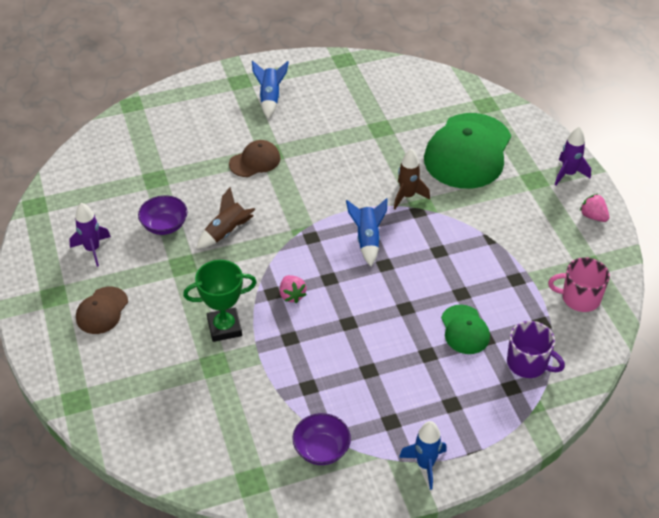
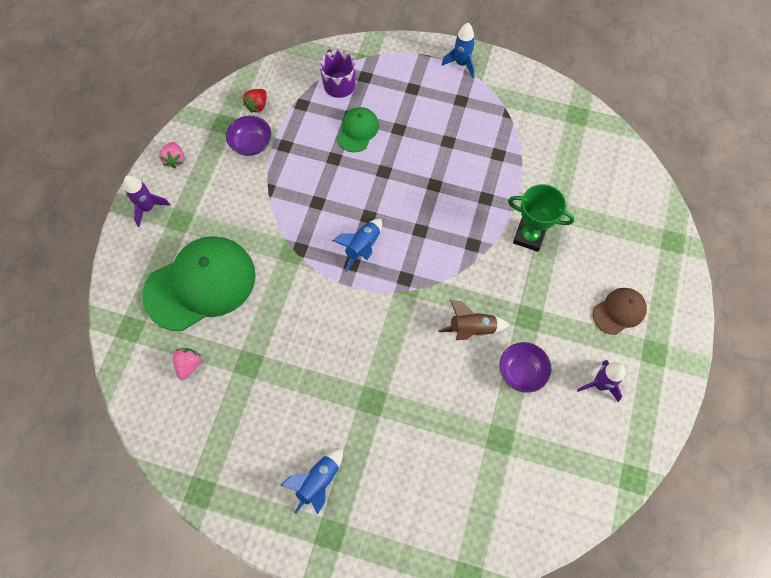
camera: 145 degrees left, 20 degrees up
brown cap [229,140,281,177] -> none
pink strawberry [280,275,307,303] -> pink strawberry moved to [173,348,201,380]
purple bowl [292,413,351,465] -> purple bowl moved to [226,116,271,156]
brown rocket [394,149,430,209] -> none
pink mug [548,257,610,312] -> red strawberry [243,89,267,113]

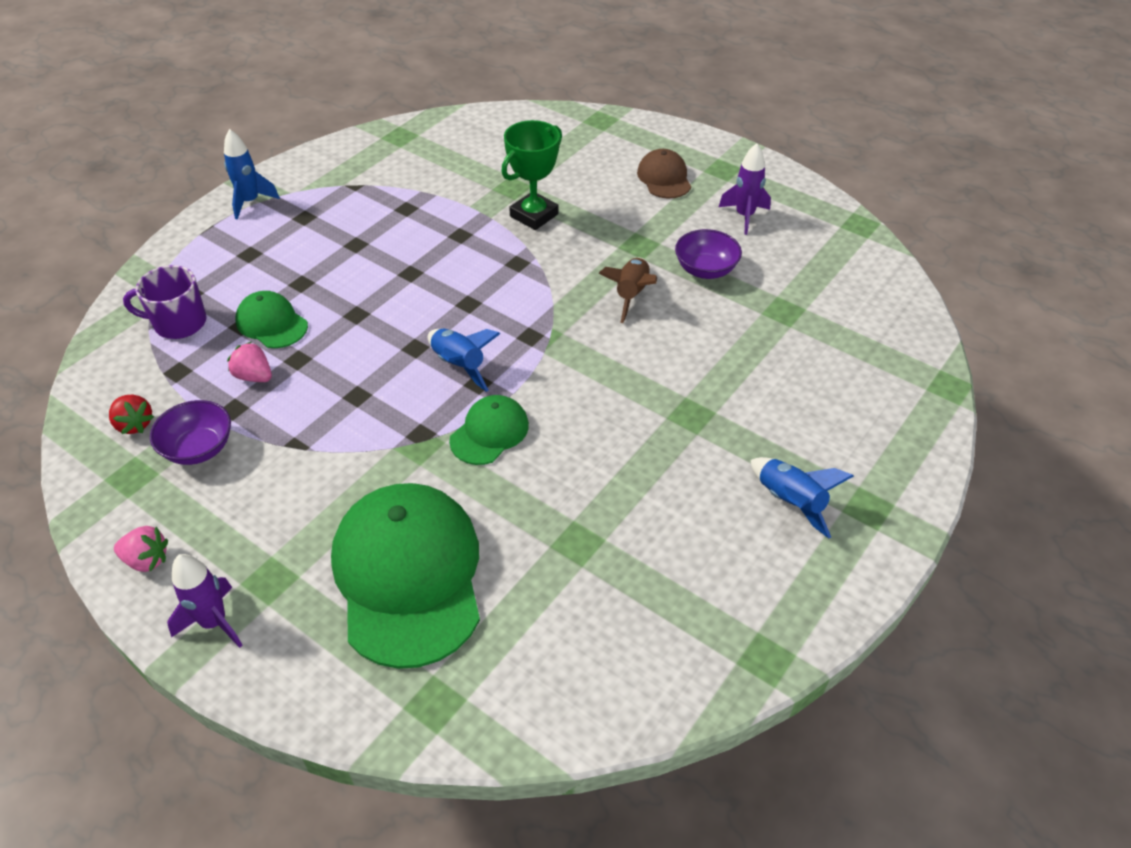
camera: 70 degrees left, 20 degrees down
pink strawberry [173,348,201,380] -> pink strawberry moved to [227,342,272,382]
none -> green cap [449,395,529,465]

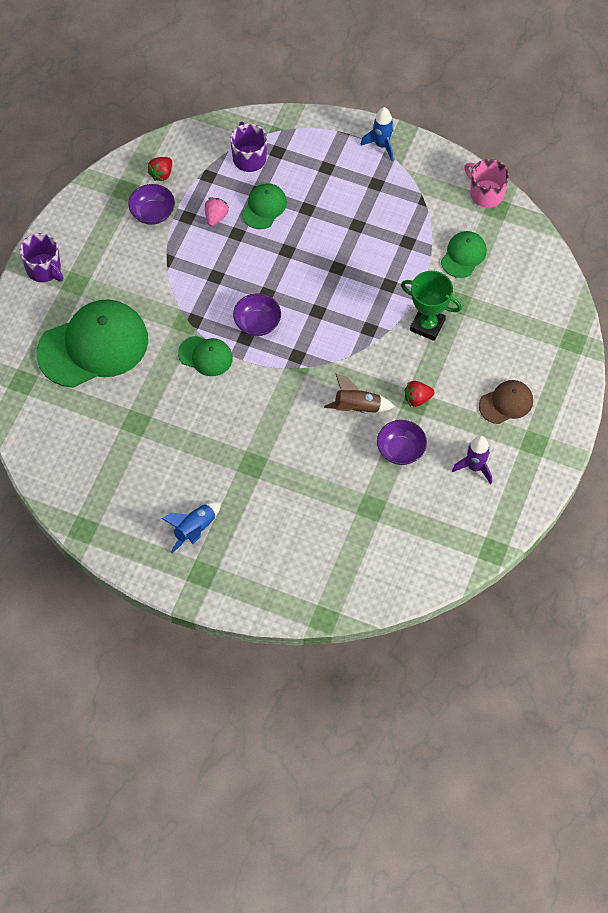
camera: 75 degrees right, 15 degrees up
pink strawberry [114,526,168,572] -> none
purple rocket [167,554,243,648] -> purple mug [20,233,64,282]
blue rocket [428,329,500,392] -> purple bowl [233,294,281,336]
none -> red strawberry [405,381,435,407]
none -> green cap [441,231,487,278]
none -> pink mug [464,159,509,208]

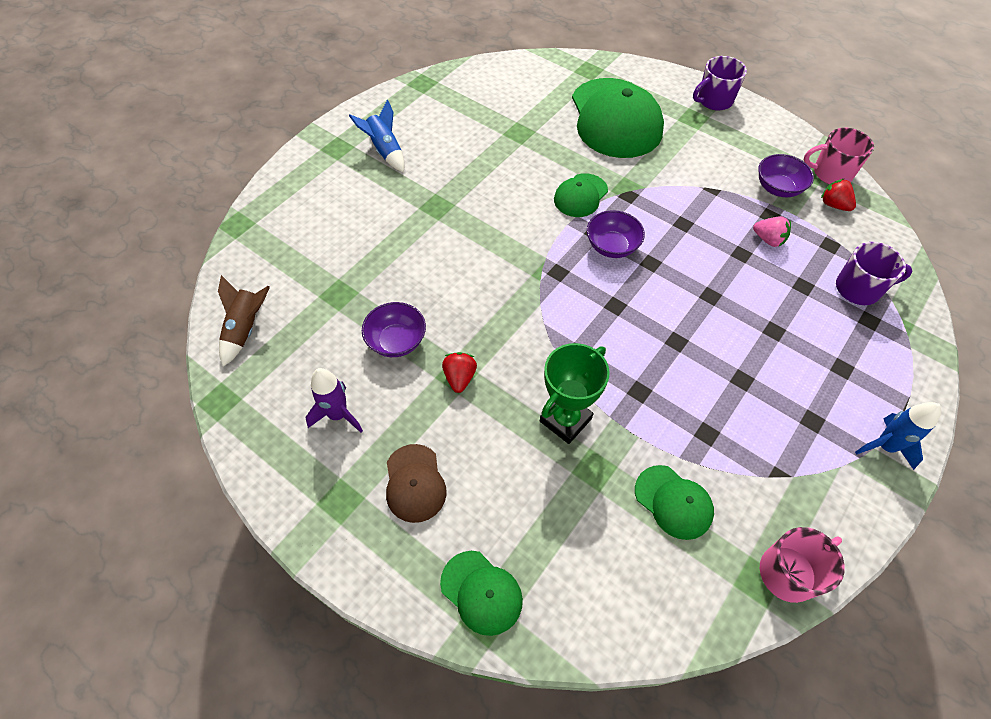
camera: 105 degrees right, 5 degrees down
green cap [242,183,287,229] -> green cap moved to [440,551,523,636]
brown rocket [324,373,395,413] -> brown rocket moved to [218,275,270,367]
none -> pink mug [804,128,874,184]

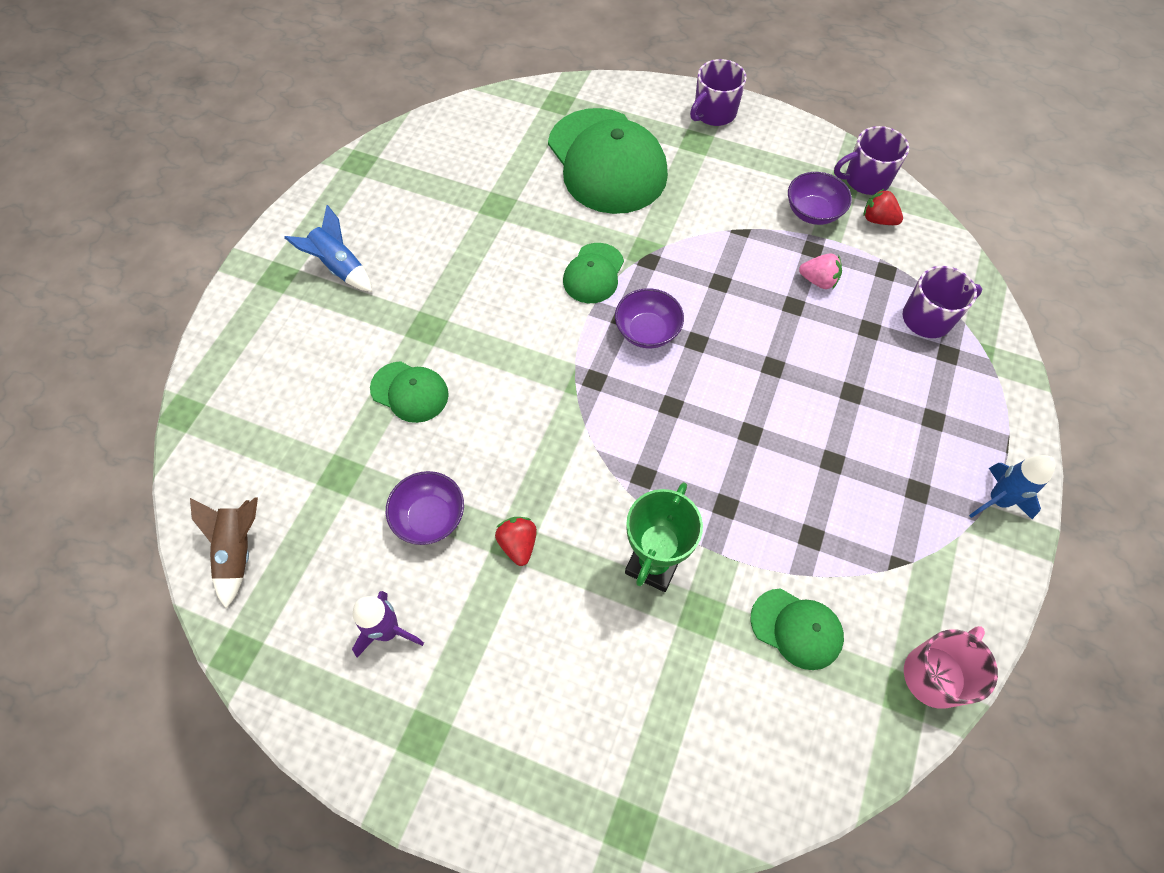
camera: 15 degrees left, 5 degrees up
brown cap [386,444,447,523] -> none
green cap [440,551,523,636] -> green cap moved to [370,361,449,423]
pink mug [804,128,874,184] -> purple mug [834,126,909,195]

